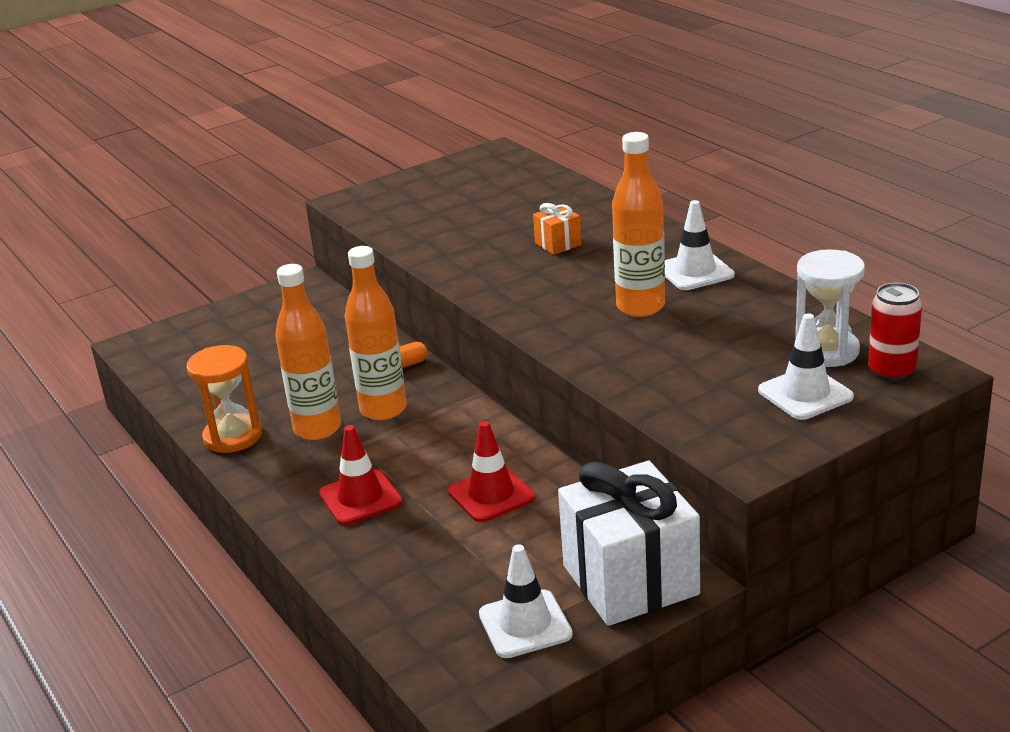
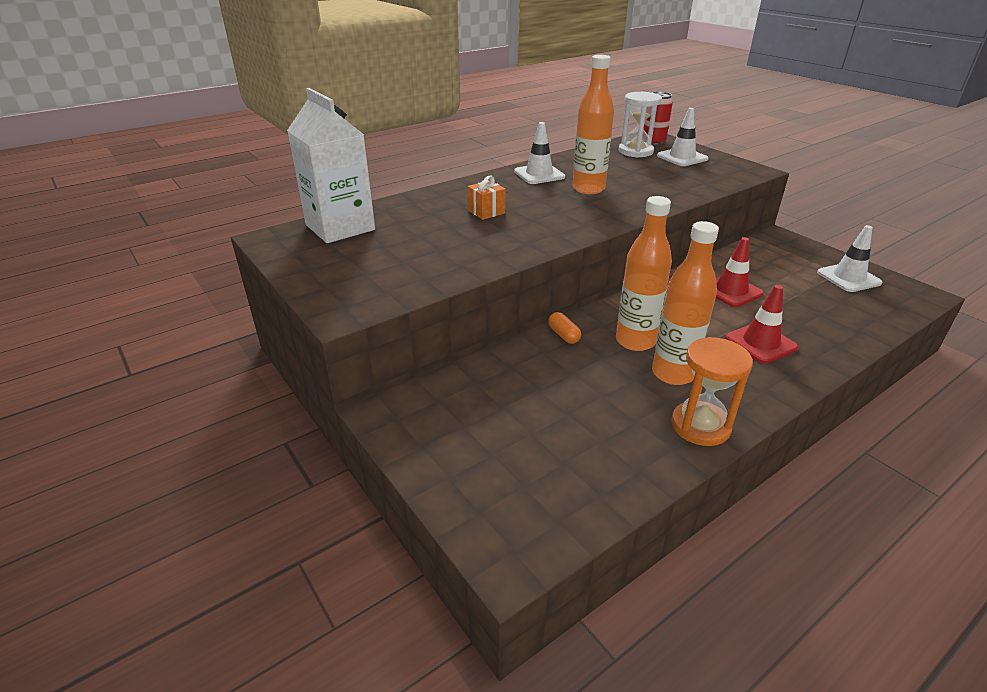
camera: 95 degrees left, 5 degrees up
white gift [558,461,700,626] -> none
none -> white carton [287,88,375,243]

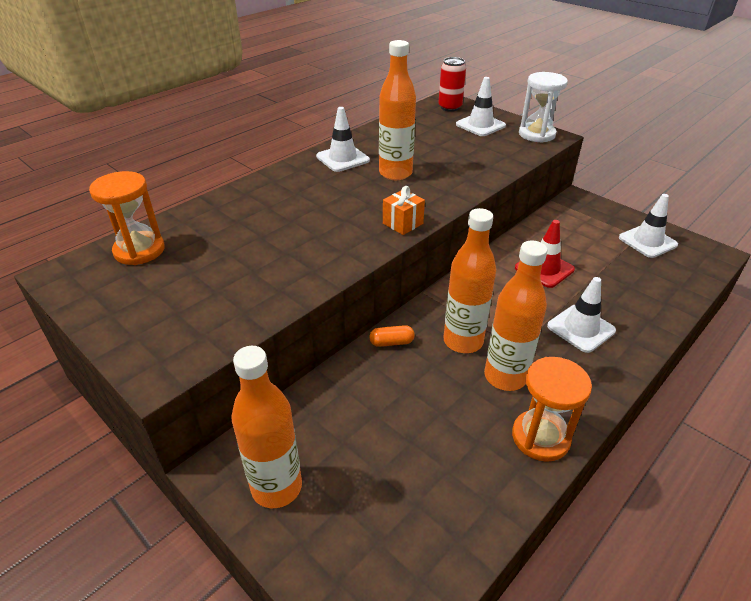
camera: 10 degrees left, 5 degrees up
white carton [287,88,375,243] -> orange hourglass [89,171,165,265]
orange gift [467,176,506,220] -> orange gift moved to [383,186,425,235]
orange capsule [548,312,581,344] -> orange capsule turned 60 degrees counterclockwise [369,325,415,347]
white hourglass [619,92,662,158] -> white hourglass moved to [519,72,568,143]
red traffic cone [725,285,798,364] -> white traffic cone [547,277,616,353]
none -> orange bottle [231,346,302,508]

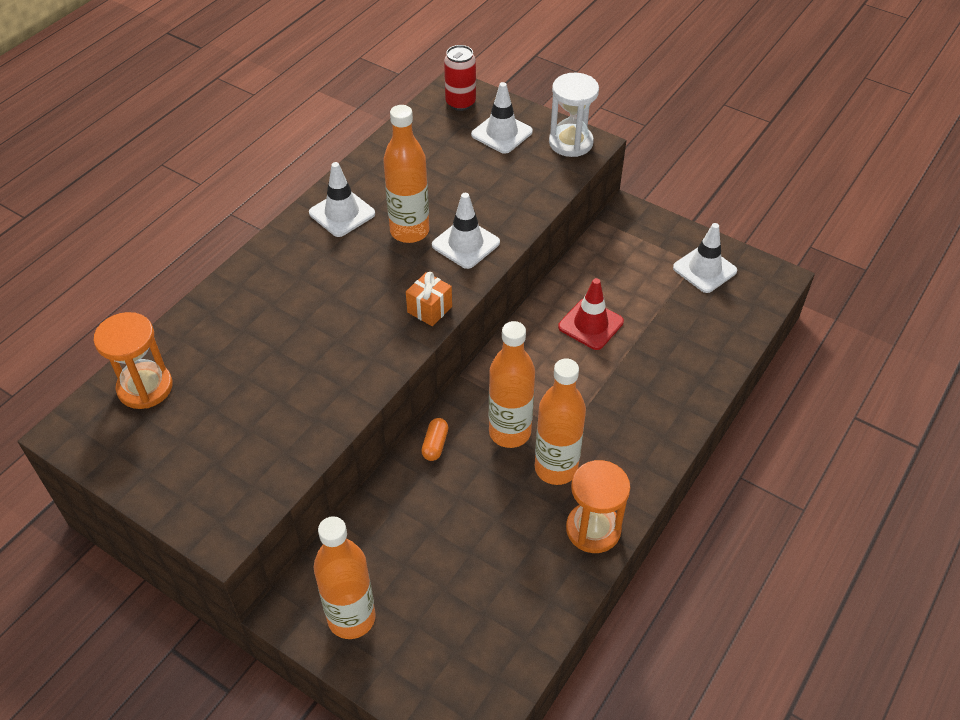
camera: 10 degrees left, 10 degrees up
orange capsule [369,325,415,347] -> orange capsule turned 60 degrees counterclockwise [421,418,449,461]
white traffic cone [547,277,616,353] -> white traffic cone moved to [432,193,500,269]

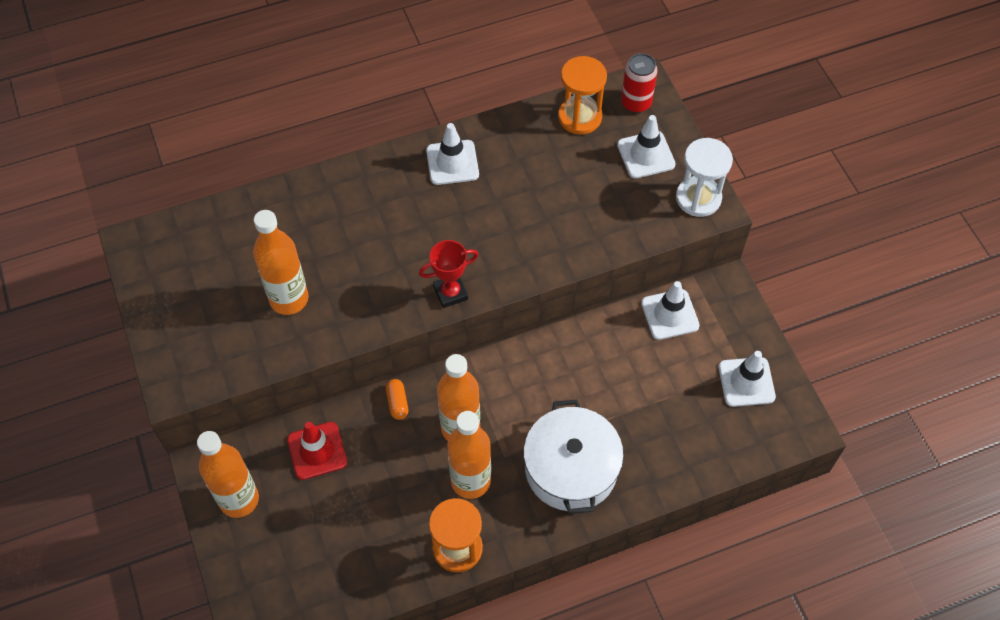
camera: 35 degrees right, 10 degrees up
orange hourglass [94,312,173,409] -> orange hourglass moved to [558,56,607,135]
orange bottle [383,105,430,243] -> orange bottle moved to [253,210,309,315]
orange gift [406,272,452,326] -> red trophy [419,240,478,308]
orange capsule [421,418,449,461] -> orange capsule turned 60 degrees counterclockwise [386,379,408,420]
white traffic cone [432,193,500,269] -> white traffic cone moved to [641,281,700,340]
red traffic cone [558,278,624,350] -> red traffic cone moved to [287,422,347,480]
none -> white pot [523,400,624,514]

